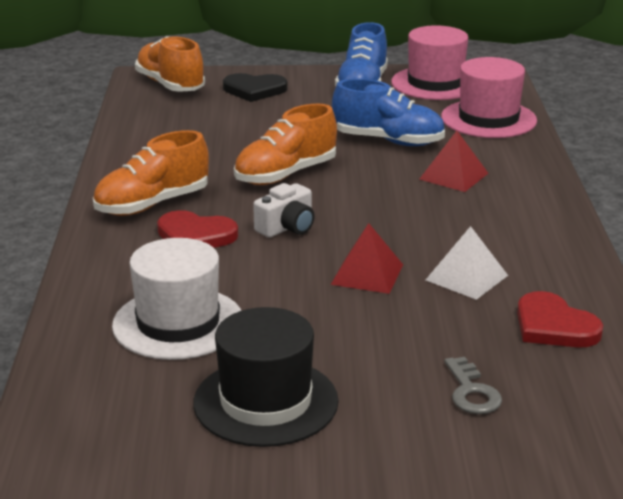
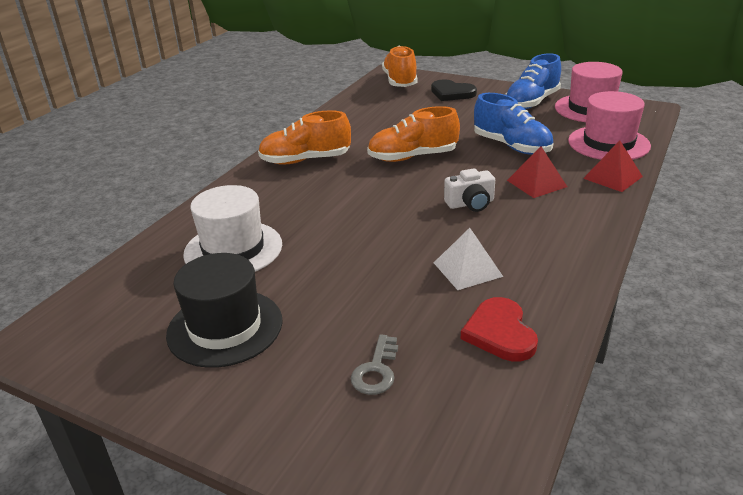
camera: 30 degrees right, 5 degrees up
red heart [157,210,238,248] -> none
white camera [253,183,315,238] -> white camera moved to [444,168,495,212]
red pyramid [331,223,403,294] -> red pyramid moved to [583,140,643,192]

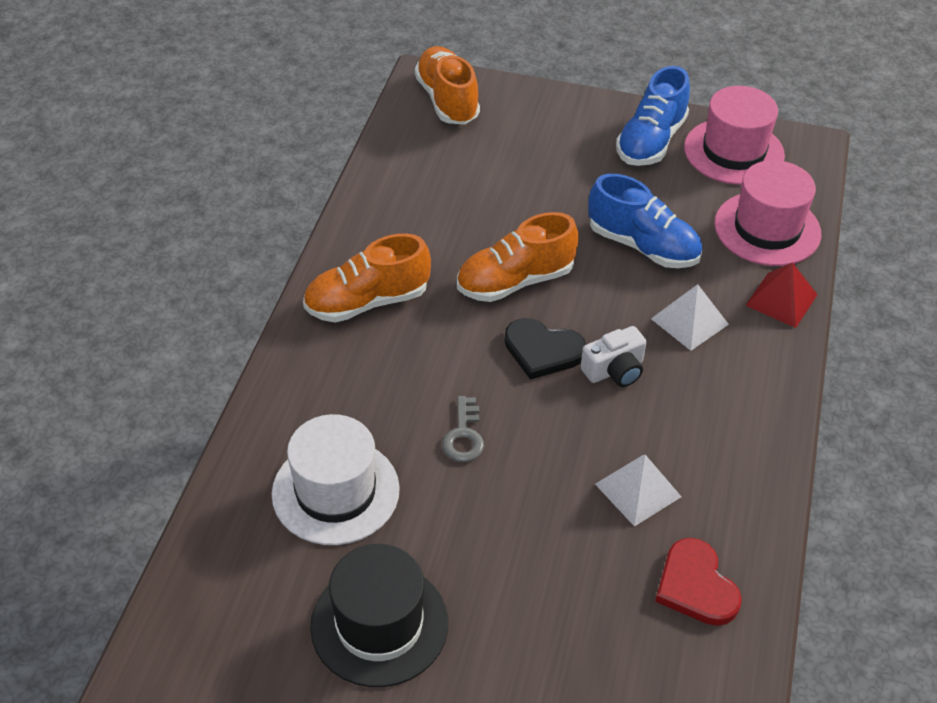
camera: 15 degrees left, 15 degrees up
grey key [351,334,398,395] -> grey key moved to [442,396,484,462]
black heart [431,79,477,101] -> black heart moved to [504,318,586,380]
red pyramid [507,147,567,198] -> white pyramid [651,284,729,351]

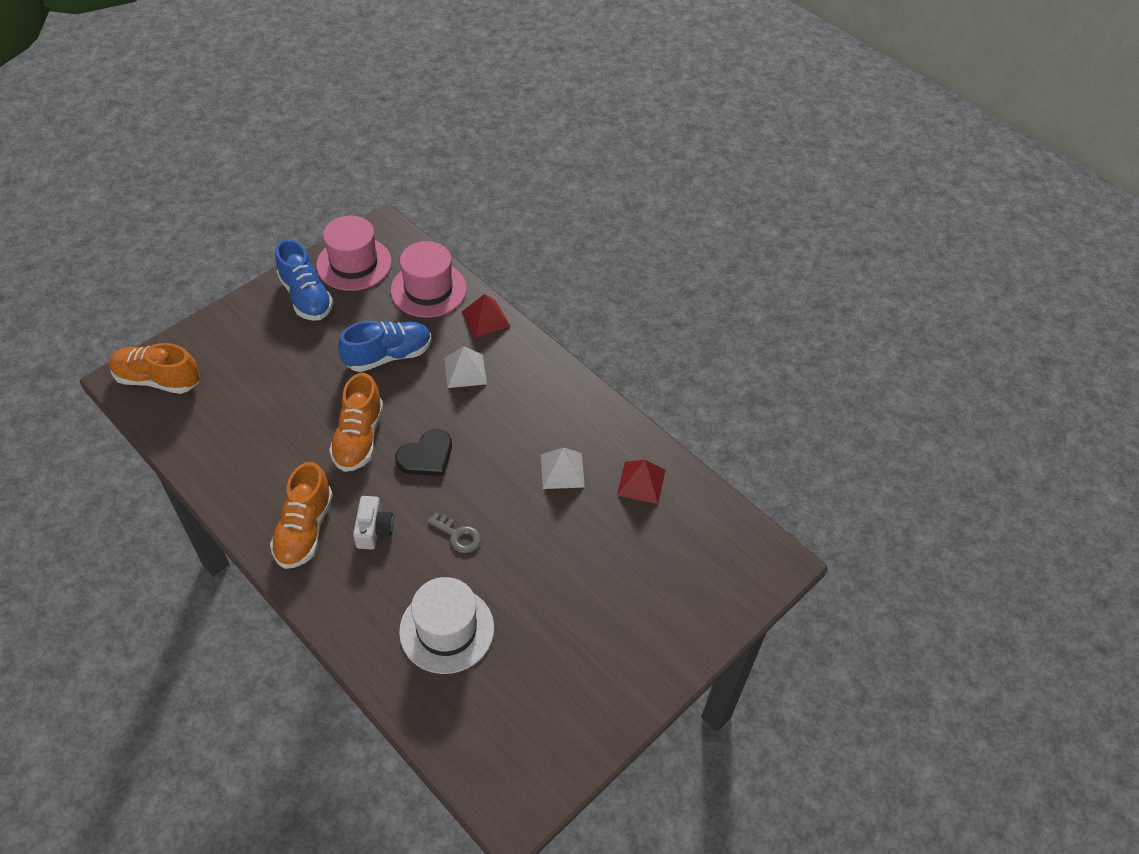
camera: 60 degrees left, 5 degrees up
black hat [310,544,448,687] -> none
white camera [580,326,647,387] -> white camera moved to [353,496,394,549]
red heart [655,538,742,626] -> red pyramid [617,460,665,504]

